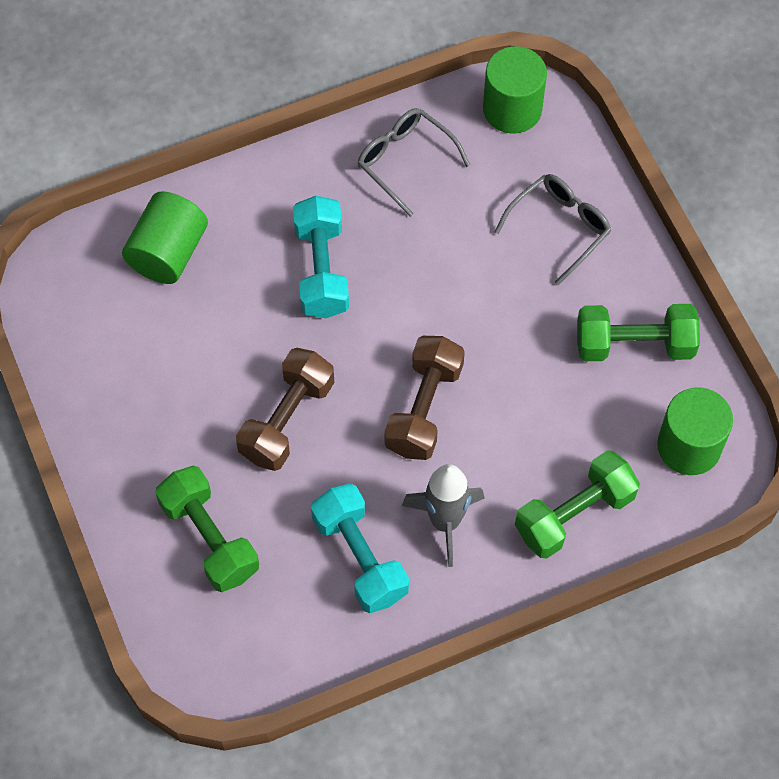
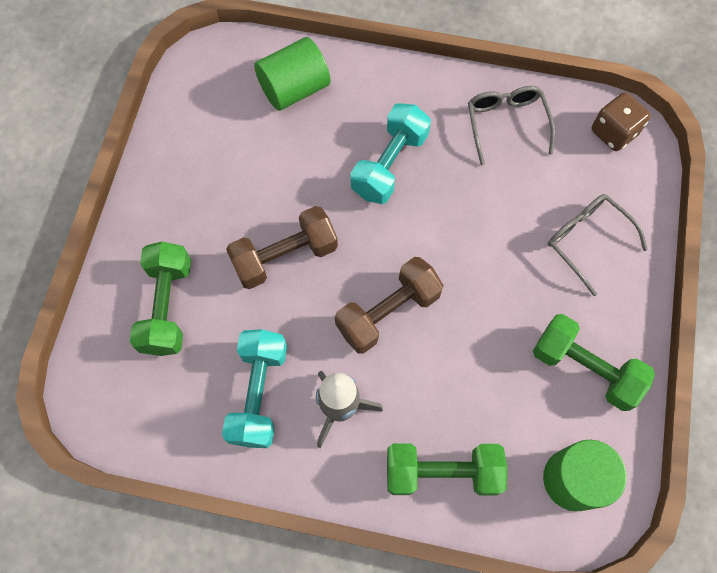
camera: 35 degrees right, 5 degrees up
green cylinder [483,46,547,134] -> brown dice [592,92,651,151]
grey glasses [495,174,611,285] -> grey glasses turned 120 degrees counterclockwise [548,194,648,296]

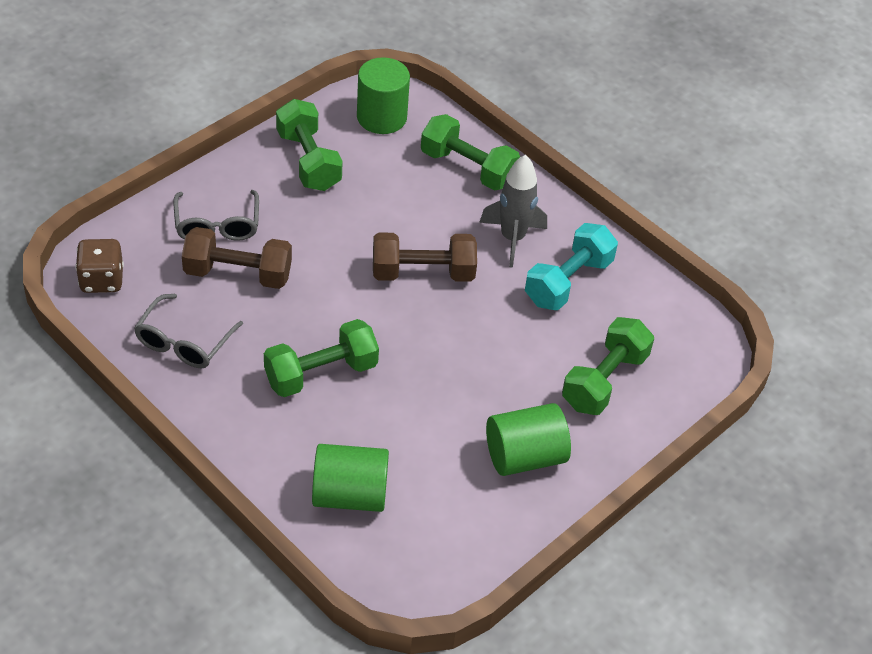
camera: 150 degrees left, 20 degrees down
brown dumbbell [226,206,338,289] -> brown dumbbell moved to [182,227,292,289]
turquoise dumbbell [350,103,431,204] -> green dumbbell [264,319,379,397]
none -> green cylinder [486,403,571,476]

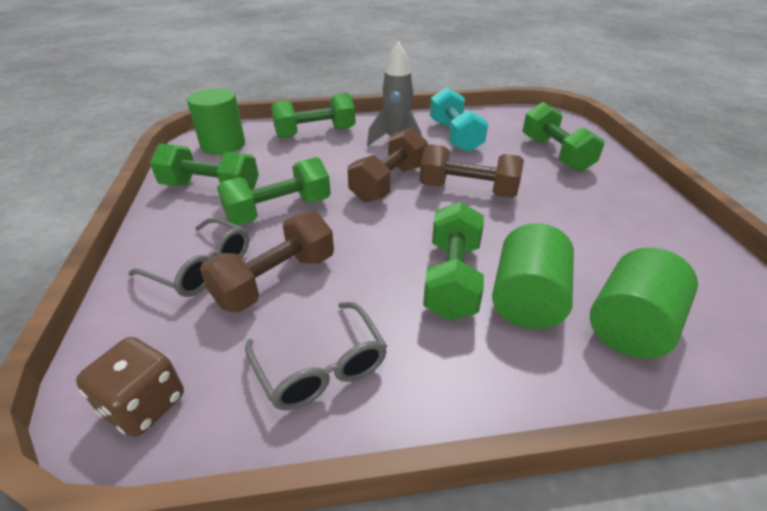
camera: 50 degrees left, 10 degrees down
green cylinder [486,403,571,476] -> green cylinder moved to [492,223,574,329]
none -> green dumbbell [217,157,331,225]
none -> brown dumbbell [419,144,524,198]

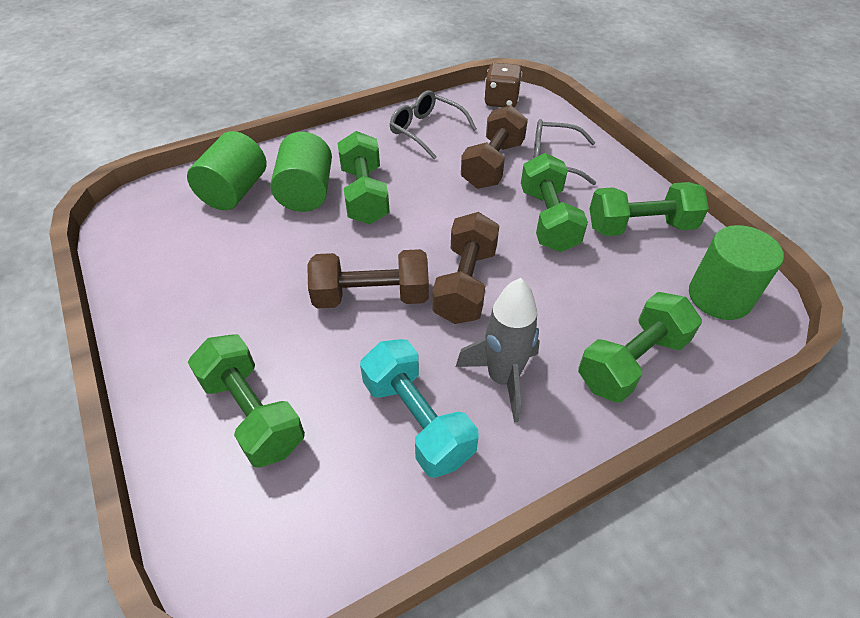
camera: 160 degrees right, 10 degrees up
green dumbbell [217,157,331,225] -> green dumbbell turned 45 degrees counterclockwise [521,153,588,252]

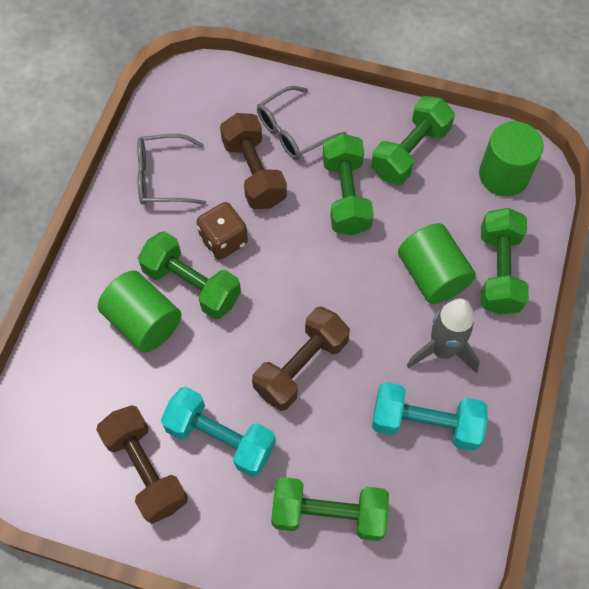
camera: 45 degrees left, 15 degrees up
green cylinder [187,131,267,210] -> green cylinder moved to [398,223,476,304]
brown dumbbell [432,212,499,324] -> brown dumbbell moved to [96,405,188,524]
brown dice [484,63,522,107] -> brown dice moved to [197,202,248,260]
green dumbbell [521,153,588,252] -> green dumbbell turned 45 degrees clockwise [323,133,374,235]
none -> turquoise dumbbell [161,387,276,477]

